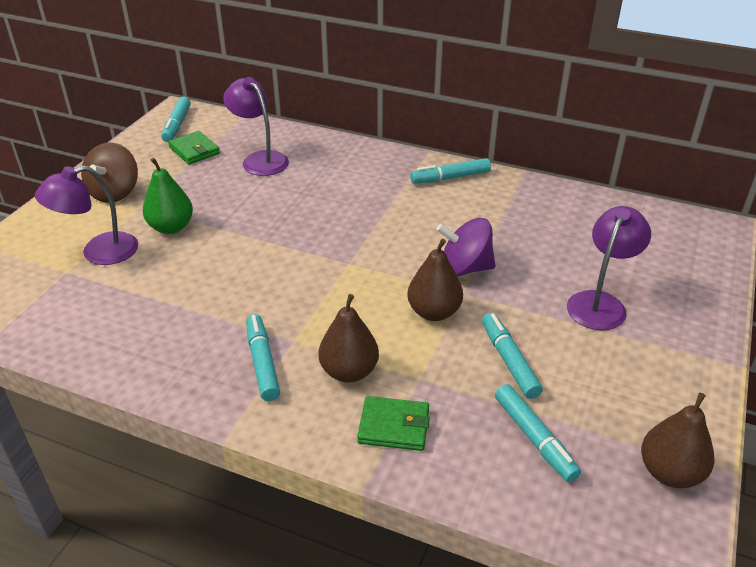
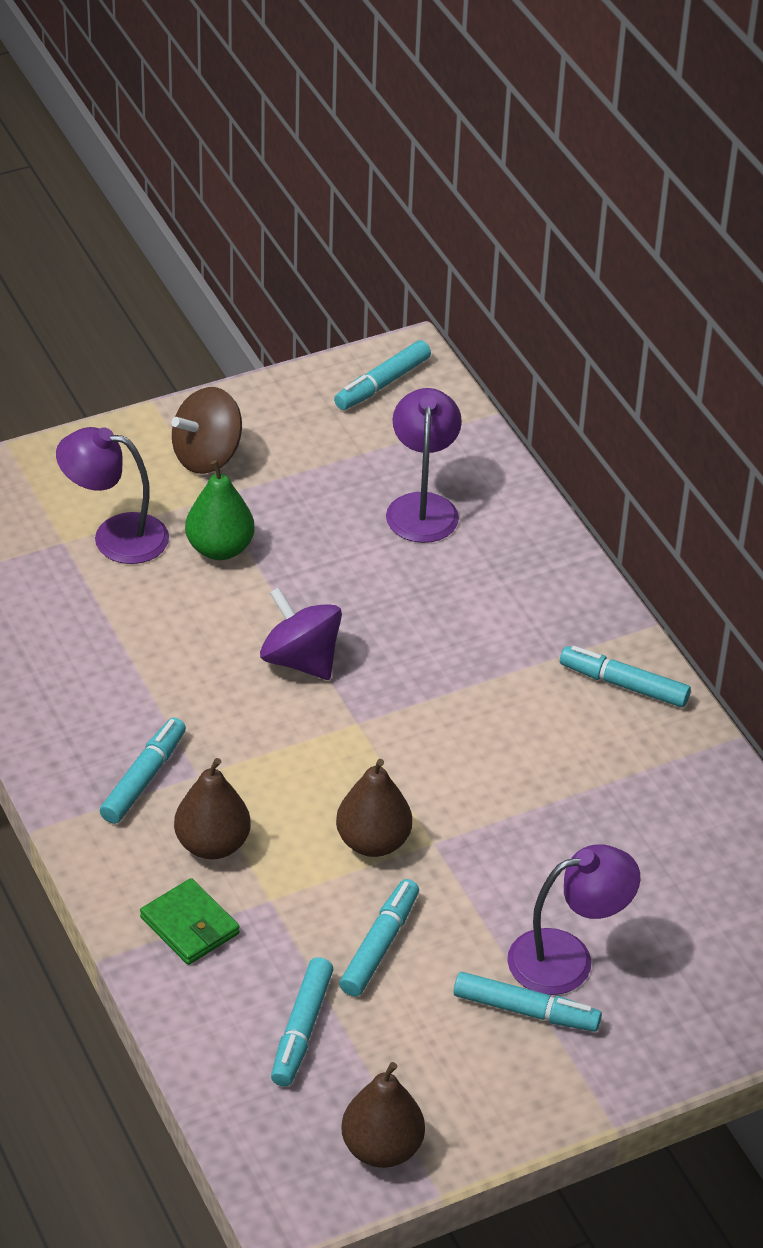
camera: 40 degrees right, 5 degrees up
green wallet [168,131,220,164] -> none
purple spinning top [436,218,495,276] -> purple spinning top moved to [260,587,342,680]
none -> turquoise marker [454,972,602,1032]

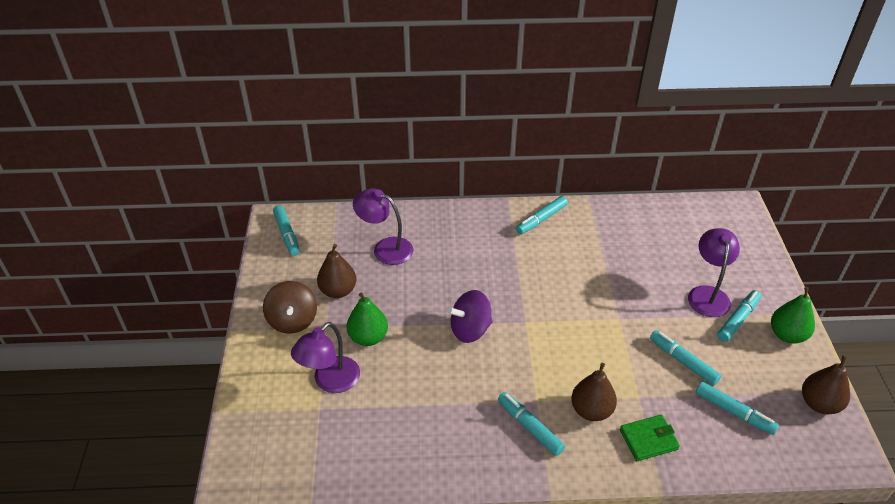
camera: 65 degrees left, 0 degrees up
brown pear [336,759,412,857] -> brown pear moved to [317,244,356,298]
none -> green pear [771,287,815,344]

